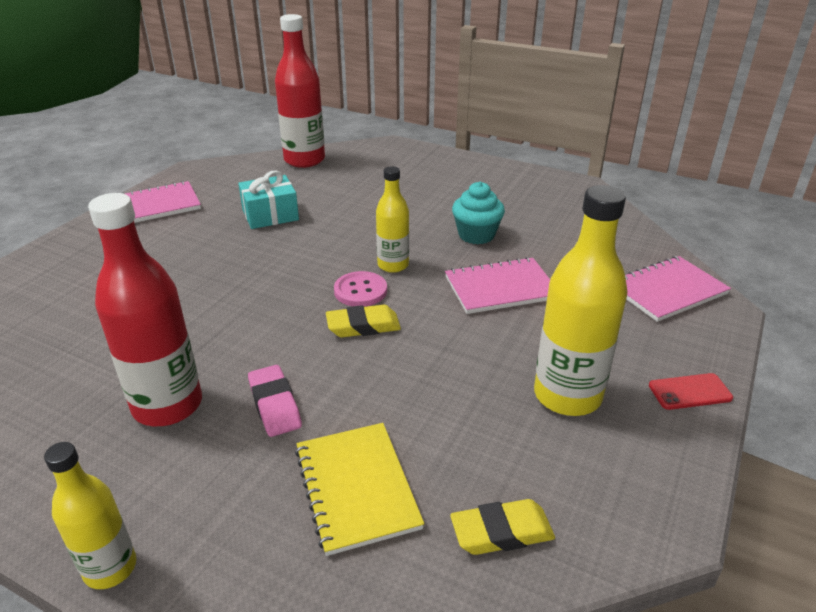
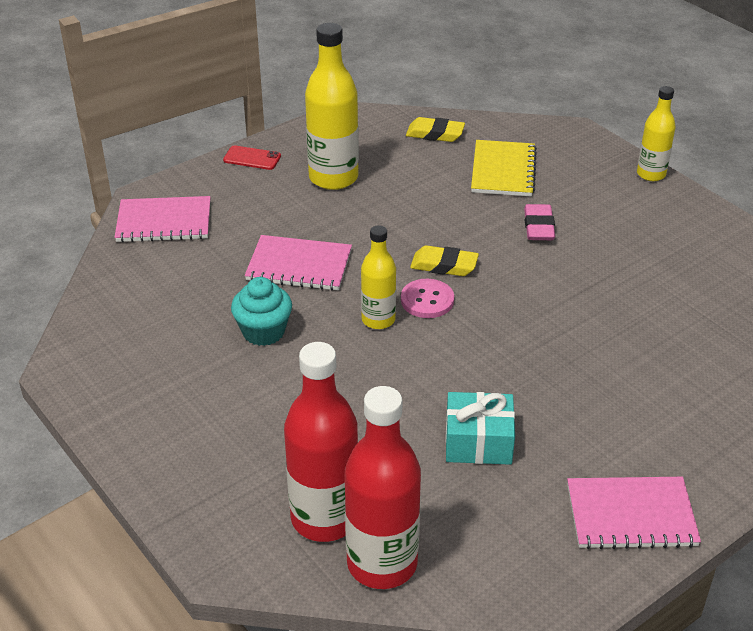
camera: 155 degrees left, 5 degrees up
red bottle [88,193,202,426] -> red bottle moved to [284,342,358,542]

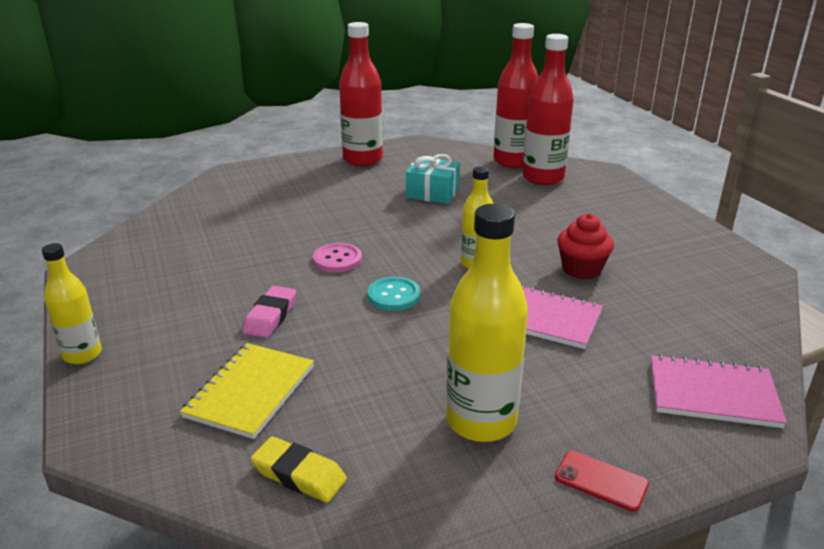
camera: 165 degrees left, 10 degrees down
turquoise cupcake [231,277,292,346] -> red cupcake [557,213,614,279]
pink button [401,279,454,318] -> pink button moved to [313,243,362,273]
yellow eraser [410,245,479,276] -> turquoise button [367,277,420,311]
pink notebook [567,477,701,549] -> red bottle [339,22,383,166]

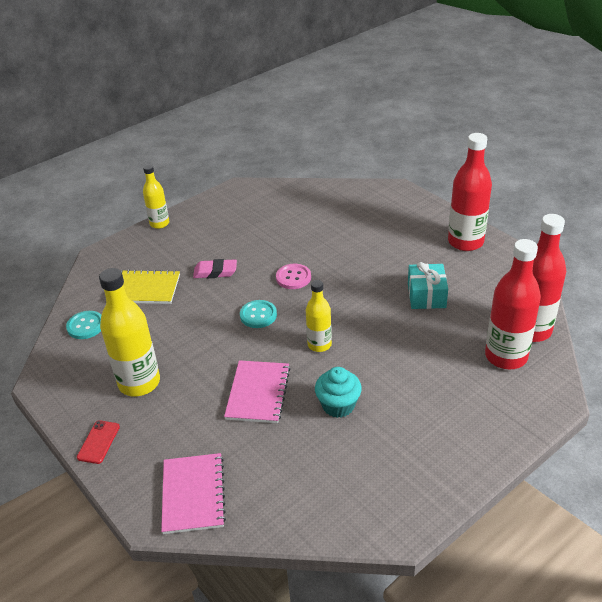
camera: 75 degrees right, 10 degrees up
yellow eraser [251,436,347,503] -> turquoise button [66,311,101,339]
red cupcake [557,213,614,279] -> turquoise cupcake [315,367,362,418]

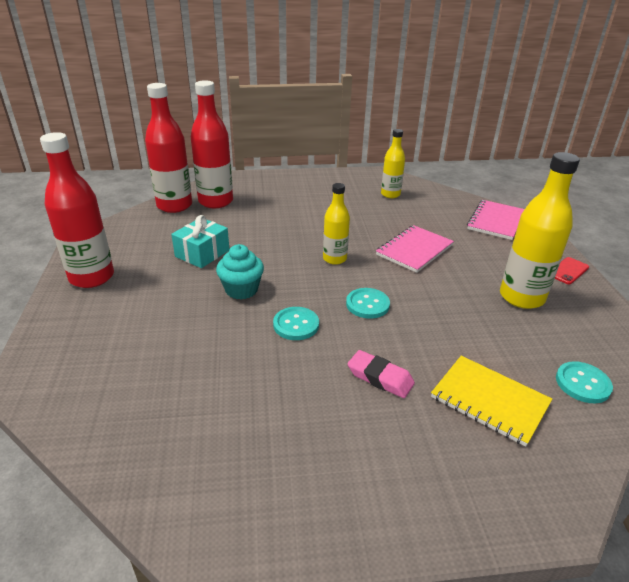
camera: 150 degrees left, 5 degrees down
yellow bottle [143,165,169,229] -> yellow bottle moved to [381,129,405,198]
pink button [276,264,311,289] -> turquoise button [273,307,319,340]
turquoise cupcake [315,367,362,418] -> turquoise cupcake moved to [216,244,264,300]

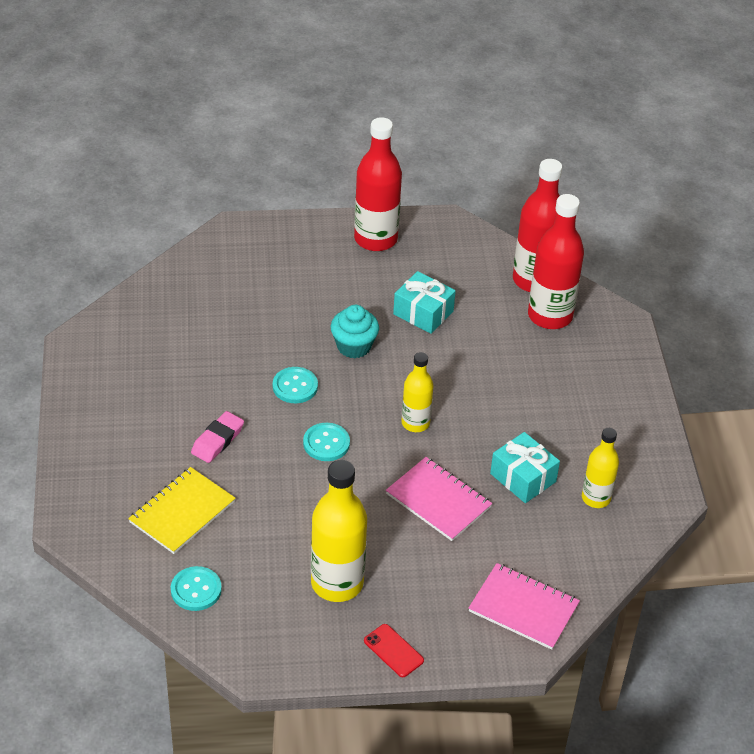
camera: 90 degrees right, 10 degrees up
none -> turquoise gift [490,432,560,503]

